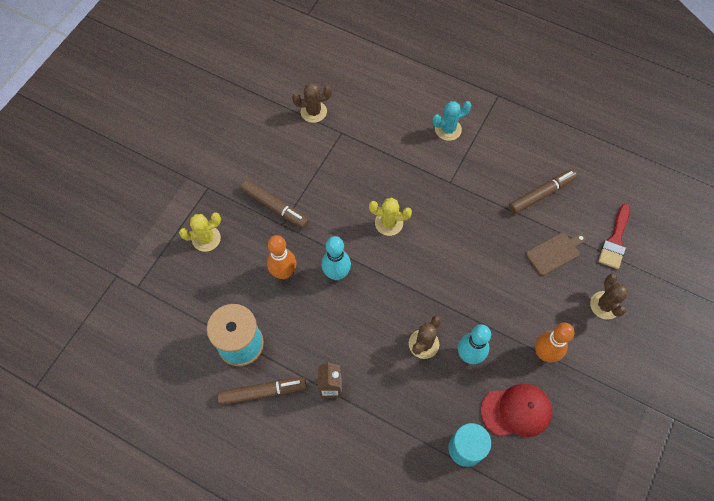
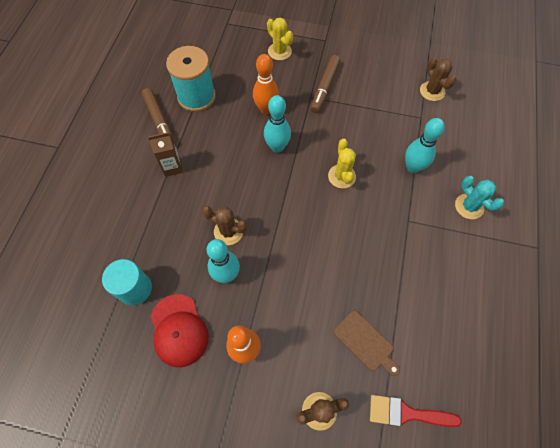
camera: 75 degrees right, 0 degrees up
brown marker [509,170,577,214] -> none
none -> turquoise bowling pin [405,118,445,173]

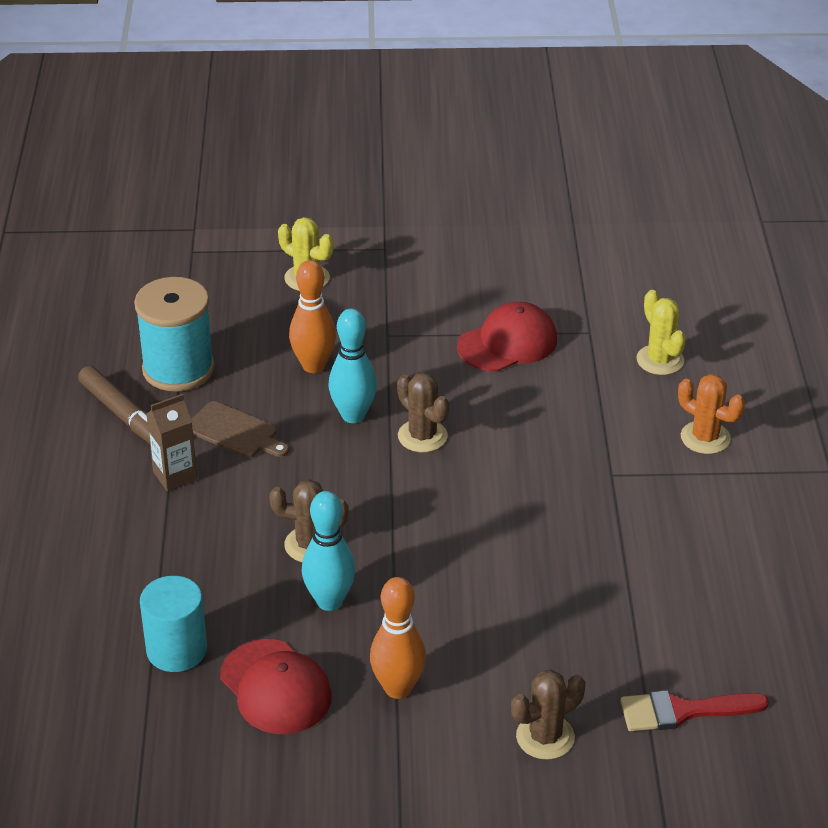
camera: 15 degrees left, 25 degrees down
brown marker [311,55,340,113] -> none
yellow cactus [328,139,356,188] -> yellow cactus moved to [636,290,686,375]
brown cutting board [334,310,400,376] -> brown cutting board moved to [191,401,289,458]
turquoise bowling pin [405,118,445,173] -> none
brown cactus [420,57,457,101] -> brown cactus moved to [397,372,449,452]
turquoise cactus [455,176,504,219] -> orange cactus [678,374,745,454]
none -> red cap [457,302,557,372]

